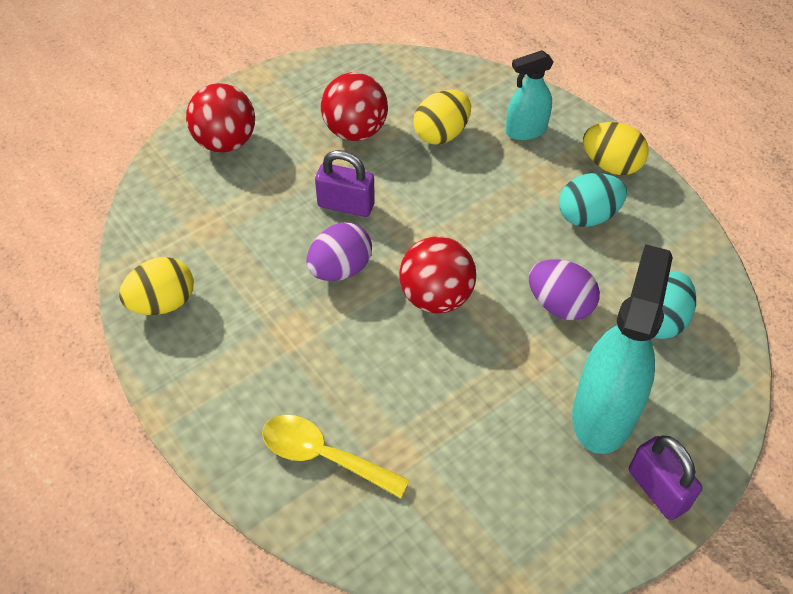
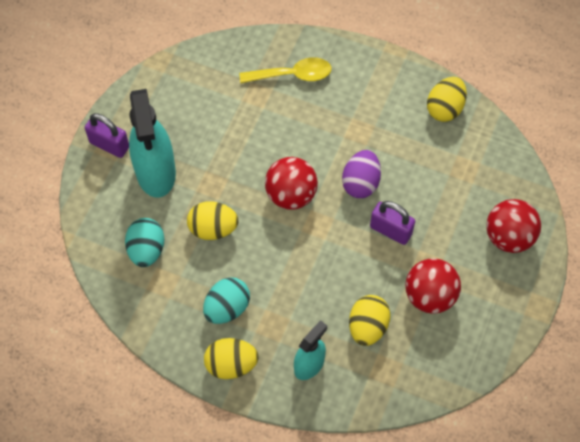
camera: 150 degrees right, 10 degrees up
purple padlock [315,150,375,217] -> purple padlock turned 45 degrees clockwise [370,201,415,245]
purple egg [529,259,600,320] -> yellow egg [187,201,238,240]

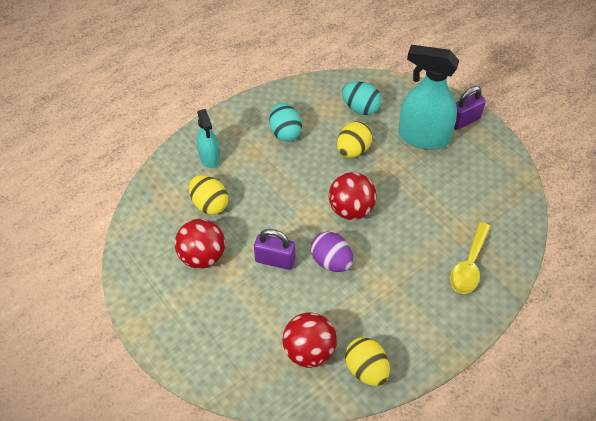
camera: 120 degrees right, 10 degrees down
yellow egg [204,338,259,379] -> none
purple padlock [370,201,415,245] -> purple padlock turned 45 degrees clockwise [254,229,295,270]
red ball [486,199,541,253] -> red ball moved to [282,312,337,368]

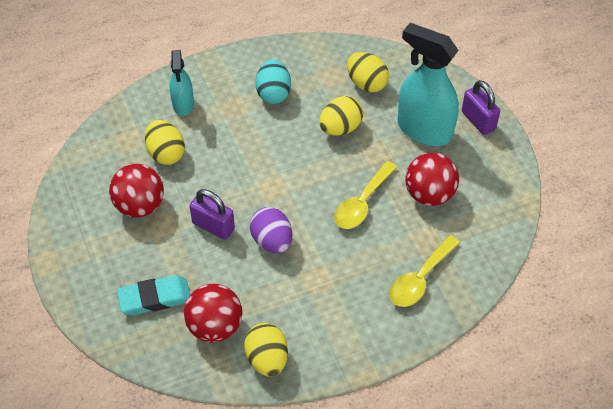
camera: 15 degrees right, 0 degrees up
red ball [329,172,377,220] -> red ball moved to [405,152,459,206]
turquoise egg [342,81,382,115] -> yellow egg [347,52,389,93]
purple padlock [454,86,486,130] -> purple padlock turned 75 degrees clockwise [462,80,500,135]
none -> turquoise eraser [117,275,190,315]
none -> yellow spoon [334,161,397,229]

